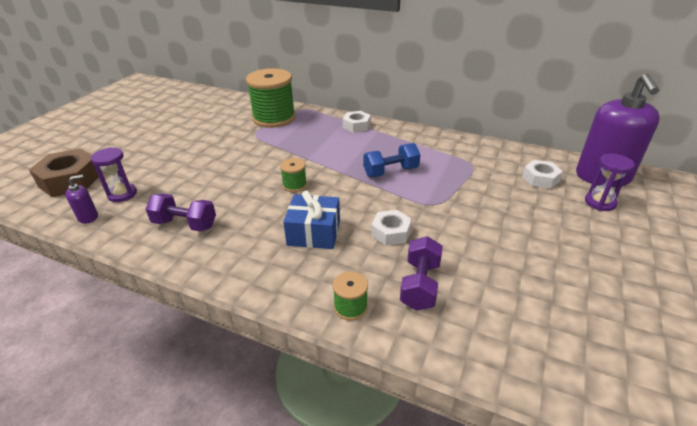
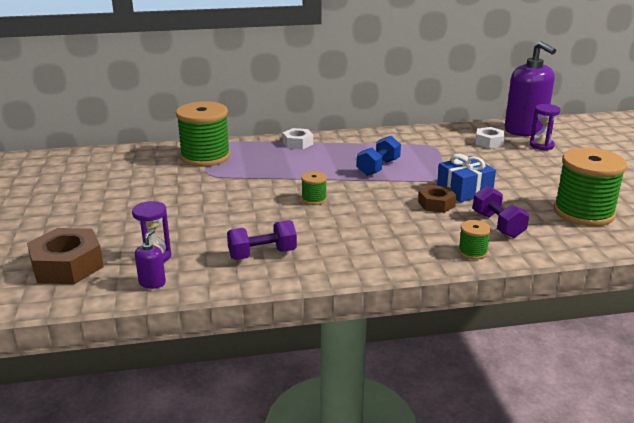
camera: 35 degrees left, 10 degrees down
blue gift [283,191,340,249] -> blue gift moved to [437,154,496,202]
white nut [371,210,412,246] -> brown nut [418,185,457,213]
none -> green spool [554,148,627,226]

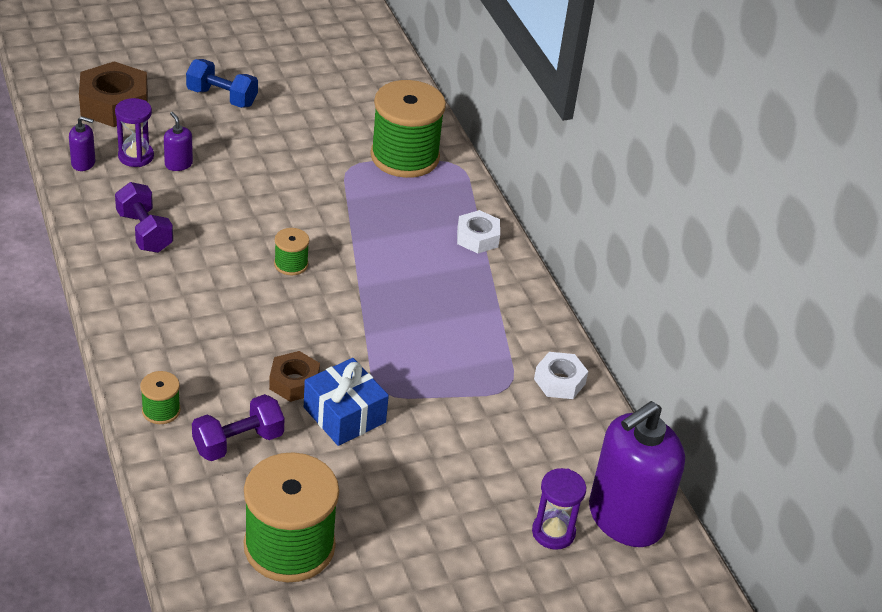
camera: 75 degrees right, 15 degrees up
blue dumbbell [357,136,401,176] -> blue dumbbell moved to [186,59,258,108]
white nut [476,127,504,148] -> white nut moved to [534,352,588,399]
none -> purple soap dispenser [164,112,193,171]

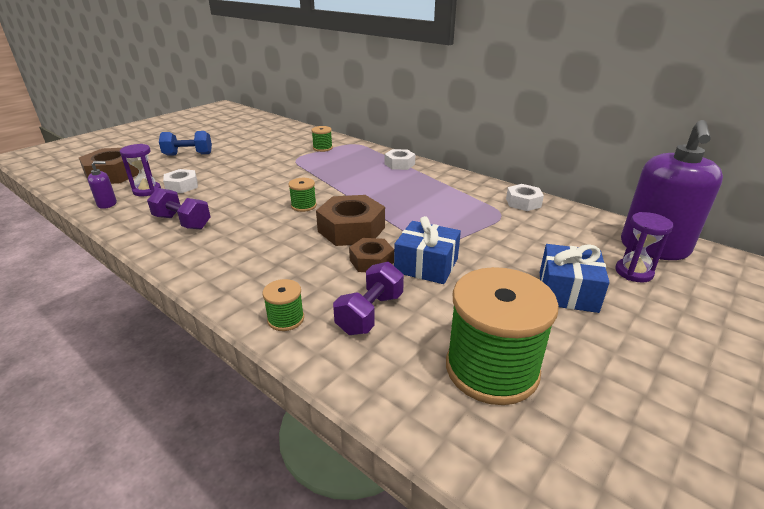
camera: 25 degrees left, 10 degrees down
purple soap dispenser [164,112,193,171] -> white nut [163,169,198,193]
green spool [370,80,446,178] -> green spool [311,126,333,152], size x0.45
none -> brown nut [316,195,385,246]
none -> blue gift [540,244,609,313]

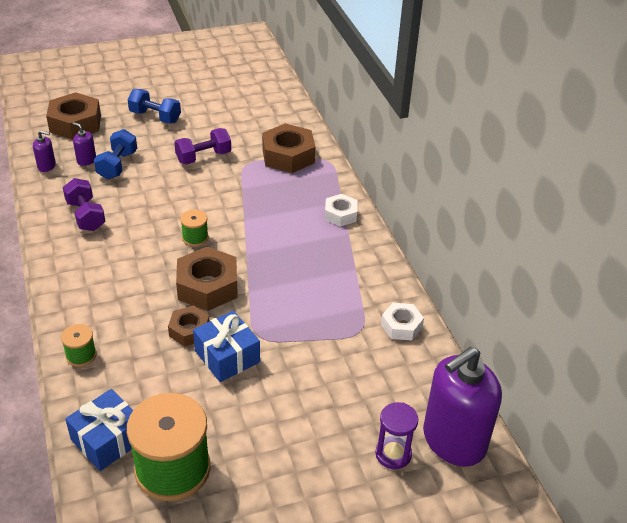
camera: 30 degrees right, 10 degrees up
purple hourglass [120,144,161,196] -> purple soap dispenser [72,122,96,166]
white nut [163,169,198,193] -> blue dumbbell [94,129,137,179]
green spool [311,126,333,152] -> brown nut [262,123,315,173]
purple dumbbell [333,262,404,335] -> purple dumbbell moved to [174,128,231,165]
blue gift [540,244,609,313] -> blue gift moved to [65,389,133,471]

